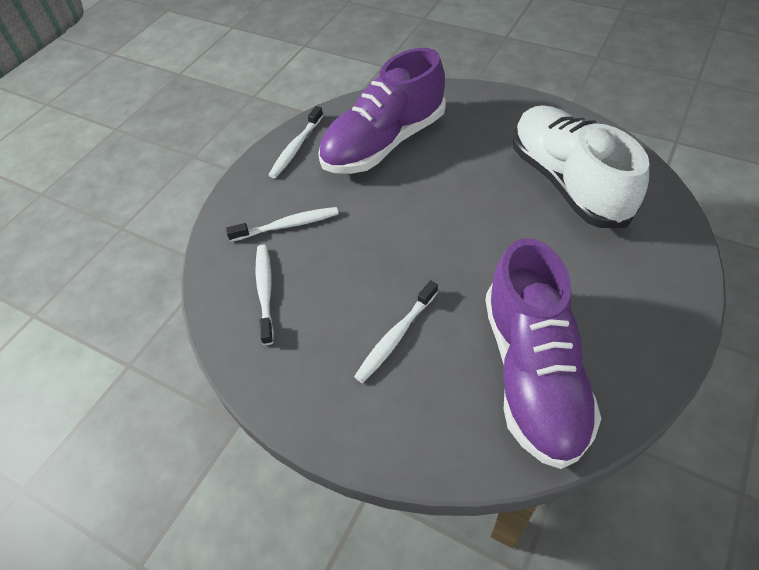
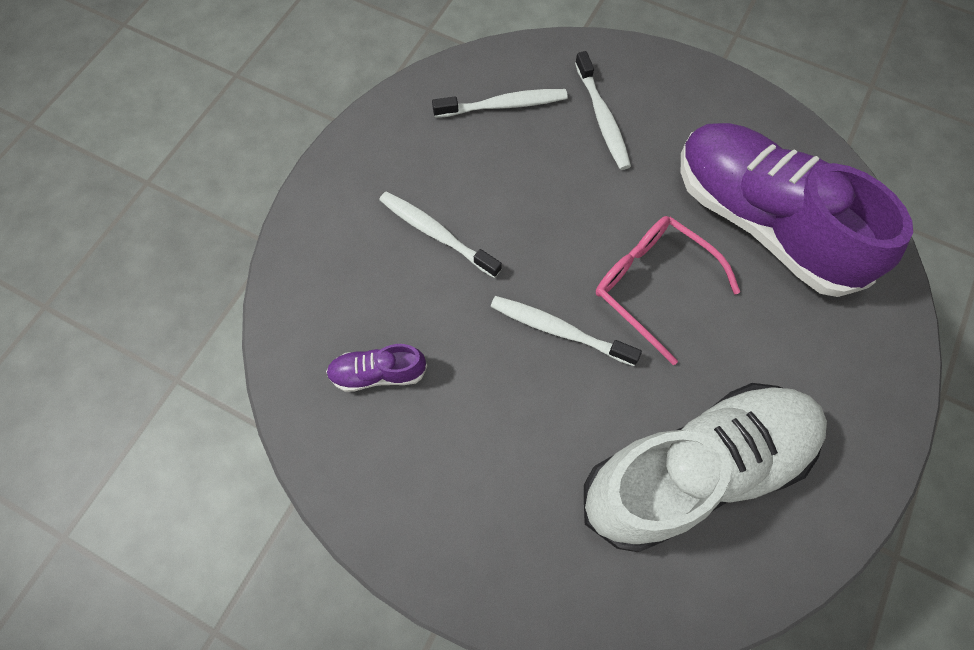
camera: 85 degrees right, 15 degrees up
white toothbrush [269,106,323,178] -> white toothbrush moved to [491,296,642,366]
purple shoe [485,238,602,469] -> purple shoe [326,344,427,392], size x0.41
none -> pink glasses [596,216,740,365]

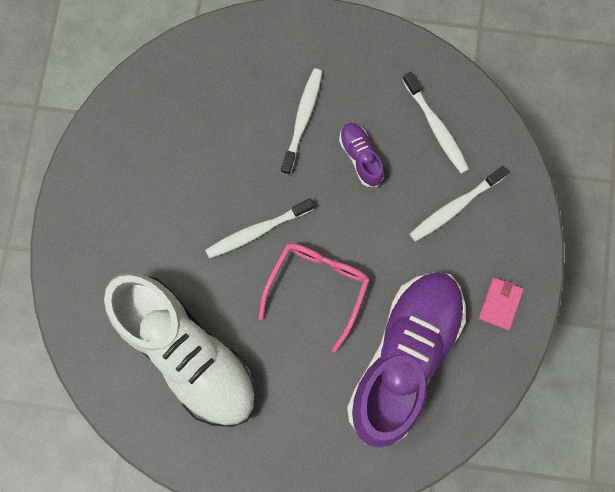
camera: 70 degrees right, 10 degrees up
purple shoe [326,344,427,392] -> purple shoe moved to [339,123,384,187]
white toothbrush [491,296,642,366] -> white toothbrush turned 120 degrees counterclockwise [205,198,314,259]
none -> pink wallet [478,278,523,330]

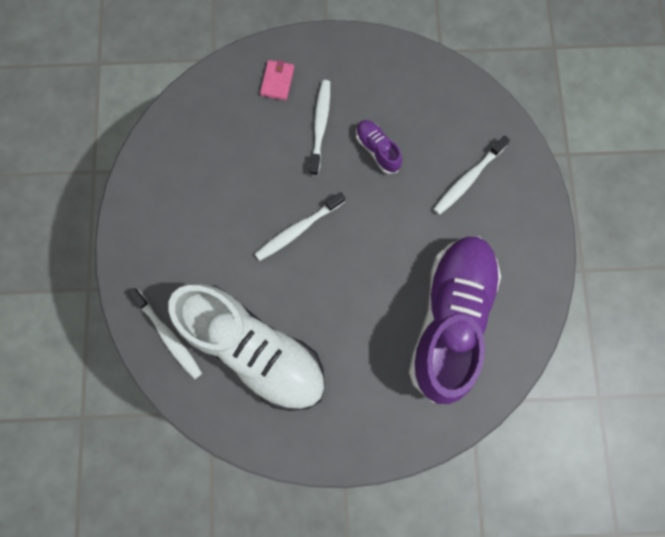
camera: 10 degrees left, 0 degrees up
pink glasses [258,243,370,353] -> none
white toothbrush [403,72,469,174] -> white toothbrush moved to [128,288,202,379]
pink wallet [478,278,523,330] -> pink wallet moved to [260,60,294,100]

